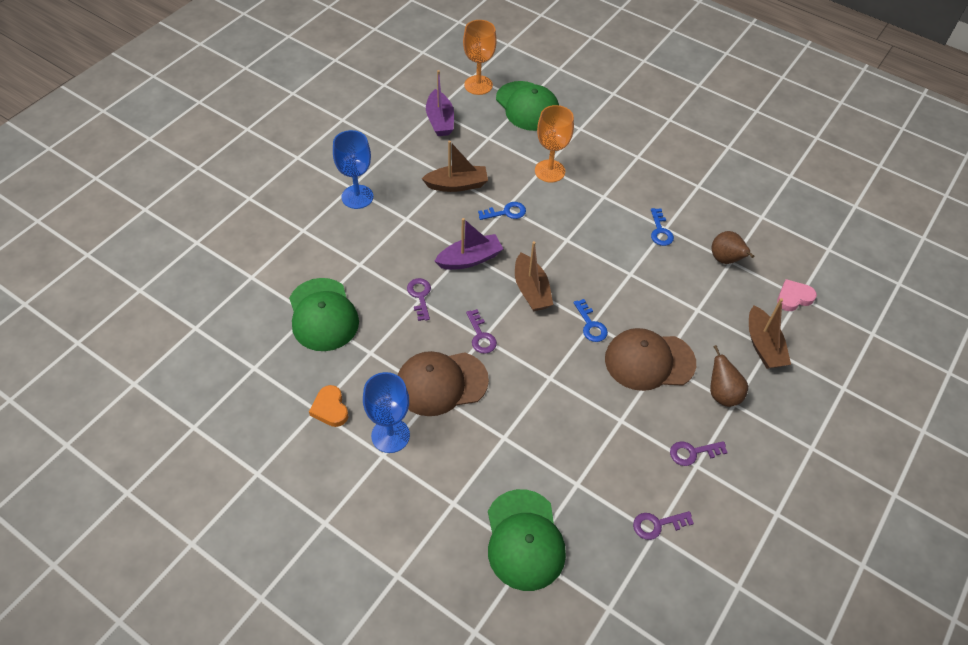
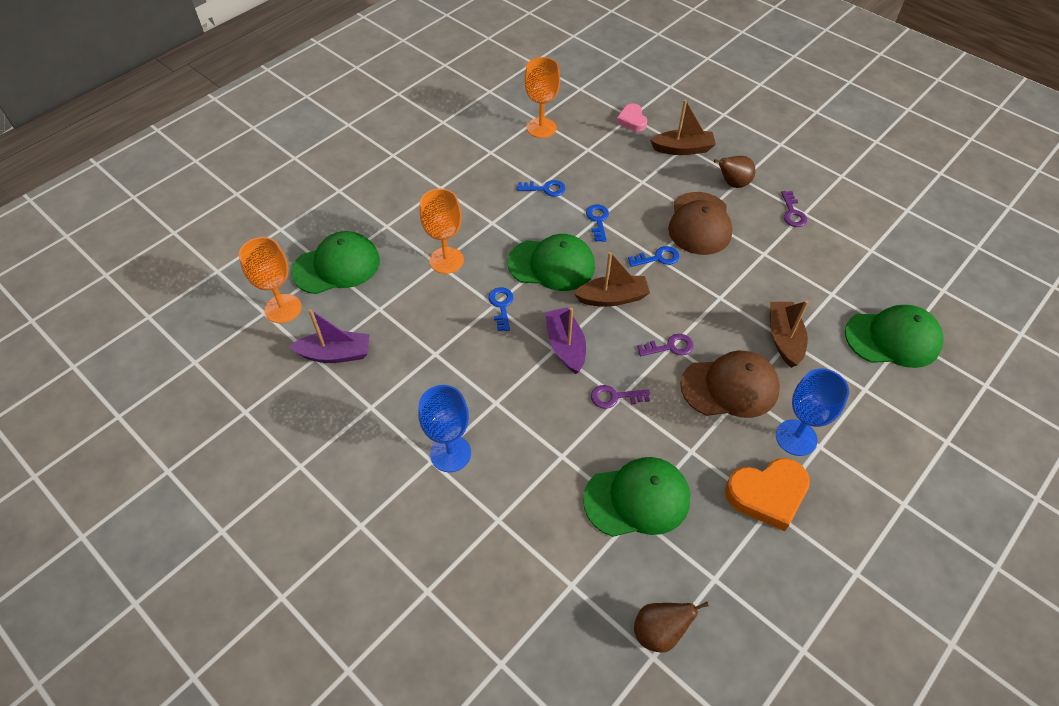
camera: 80 degrees left, 0 degrees up
orange heart [309,385,348,427] -> orange heart [725,458,810,531], size x1.67
brown cap [398,351,489,416] -> brown cap turned 90 degrees counterclockwise [680,351,780,418]
brown boat [422,141,488,192] -> brown boat moved to [770,300,809,368]
purple key [633,511,694,540] -> none
brown pear [712,231,754,264] -> brown pear moved to [634,602,709,653]
none -> green cap [508,234,595,291]
none -> orange goblet [525,57,560,138]
none -> blue key [586,205,609,242]

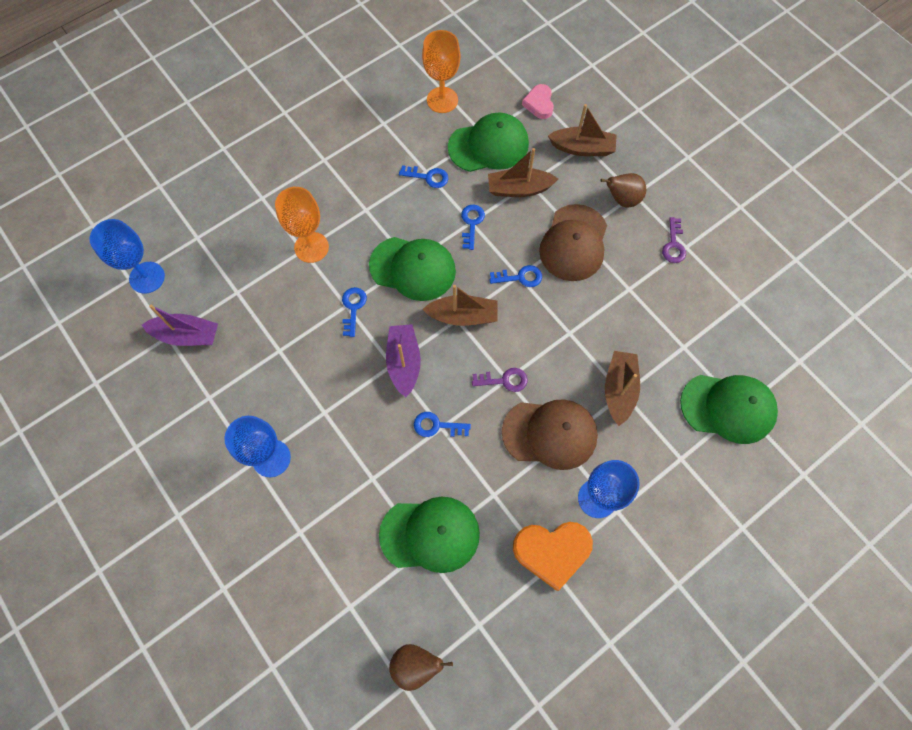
camera: 10 degrees right, 15 degrees up
orange goblet [239,237,302,323] -> blue goblet [89,219,165,294]
green cap [291,231,380,294] -> green cap moved to [448,112,529,172]
purple key [591,385,650,409] -> blue key [414,412,471,437]
none -> brown boat [488,148,558,197]

